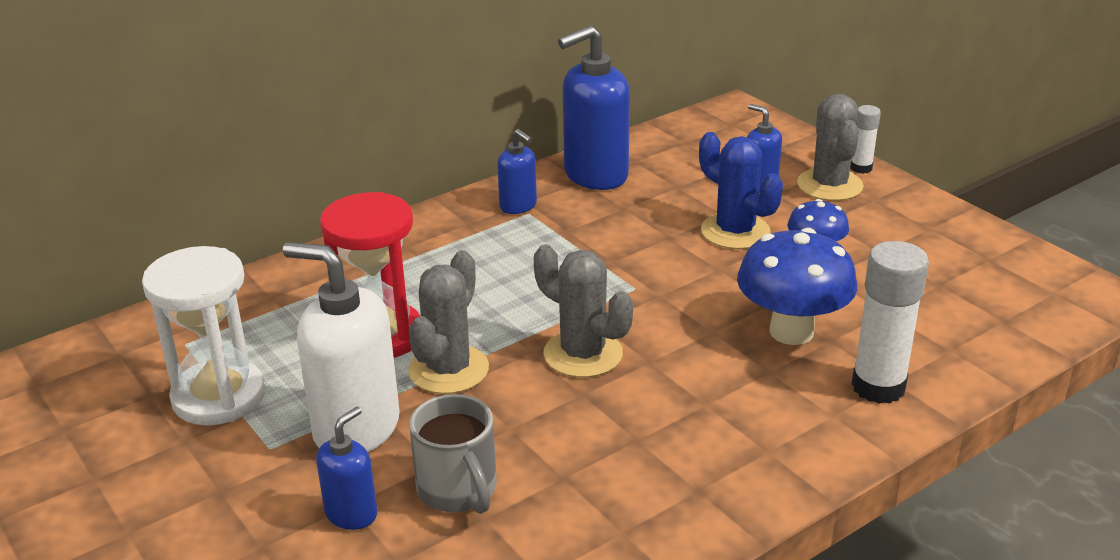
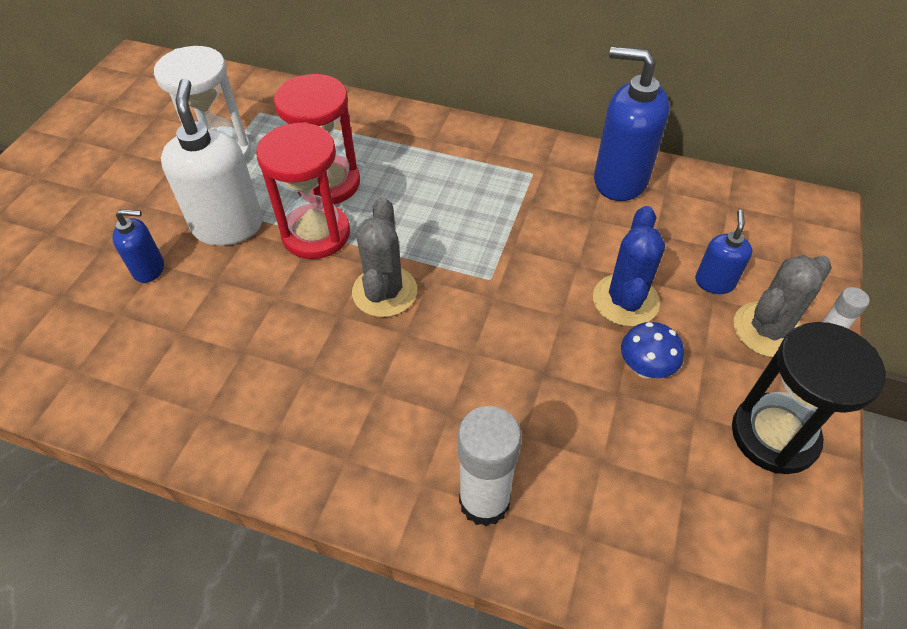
camera: 55 degrees right, 20 degrees up
grey cactus [408,250,489,394] -> red hourglass [256,122,350,259]
grey mug [409,394,497,514] -> none
blue soap dispenser [497,129,537,214] -> none
blue mushroom [737,228,857,345] -> none
none -> black hourglass [732,322,886,474]

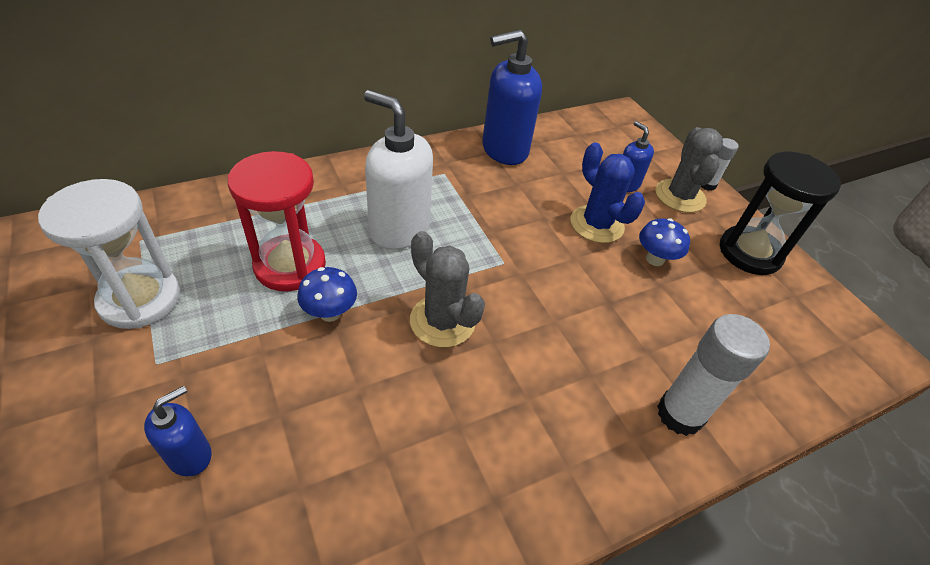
camera: 50 degrees left, 5 degrees down
white soap dispenser [161,79,263,246] -> white soap dispenser moved to [364,90,433,250]
red hourglass [256,122,350,259] -> blue mushroom [297,267,357,322]

